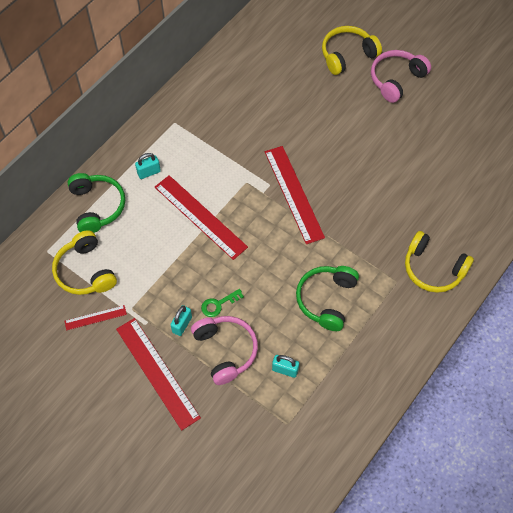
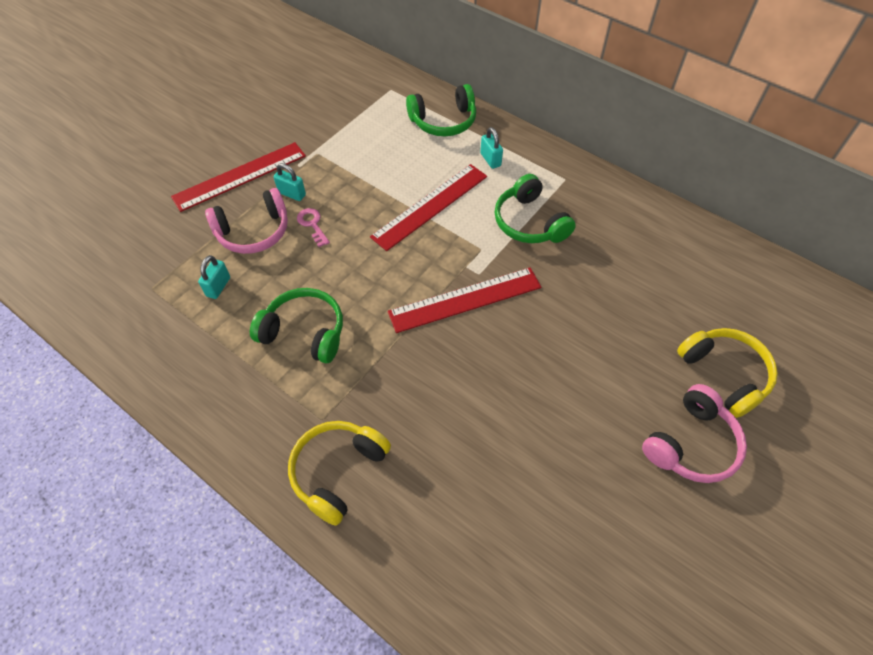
camera: 90 degrees right, 5 degrees down
yellow headphones [52,230,117,295] -> none
red ruler [65,305,127,330] -> none
green key [201,289,244,317] -> pink key [297,208,330,247]
pink headphones [371,50,431,103] -> pink headphones turned 90 degrees clockwise [642,384,747,483]
none -> green headphones [495,174,576,243]

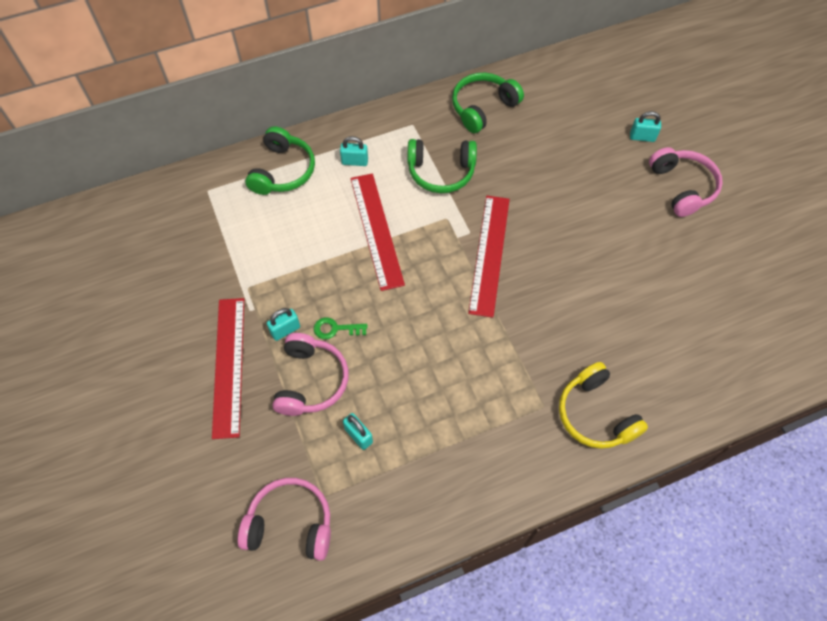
camera: 60 degrees left, 5 degrees up
green headphones [250,288,343,363] -> green headphones moved to [452,73,524,133]
pink key [297,208,330,247] -> green key [314,317,368,339]
yellow headphones [677,328,778,418] -> turquoise padlock [630,111,661,142]
none -> pink headphones [238,478,331,561]

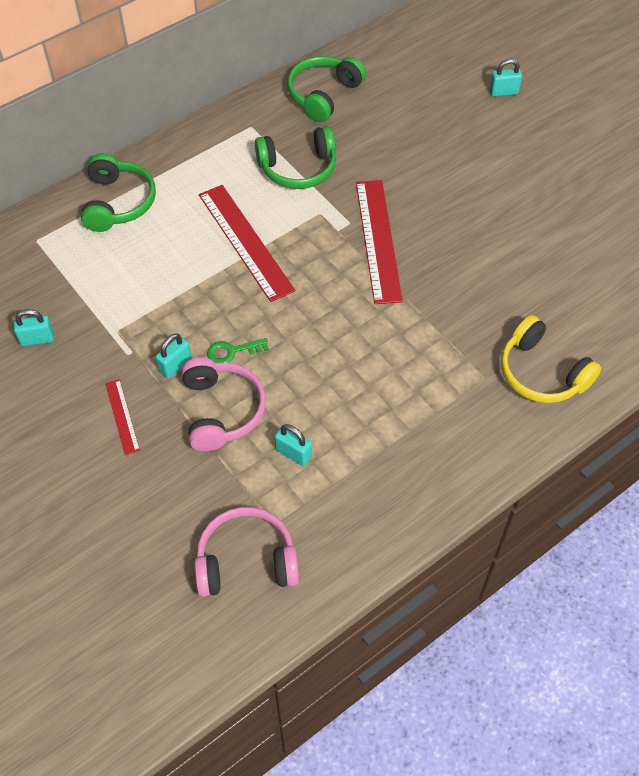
camera: 15 degrees left, 5 degrees down
red ruler [212,298,244,439] -> red ruler [105,379,140,455], size x0.50
turquoise padlock [340,136,368,166] -> turquoise padlock moved to [14,309,54,346]
pink headphones [649,147,723,217] -> none

